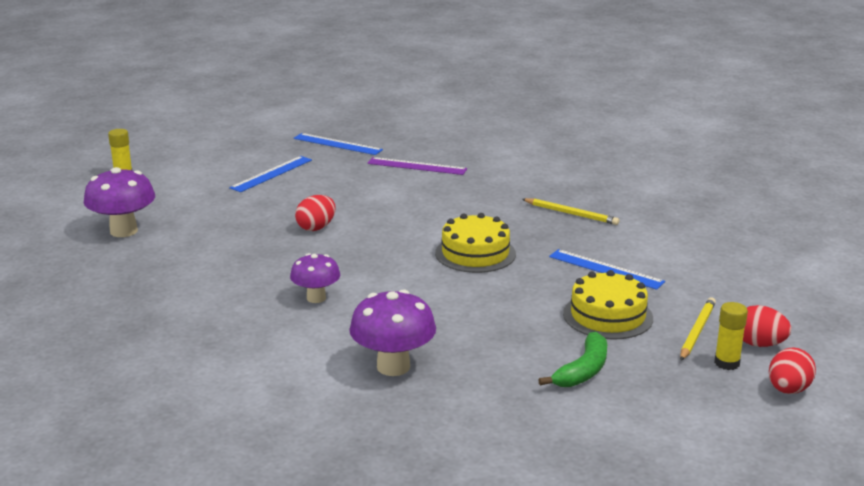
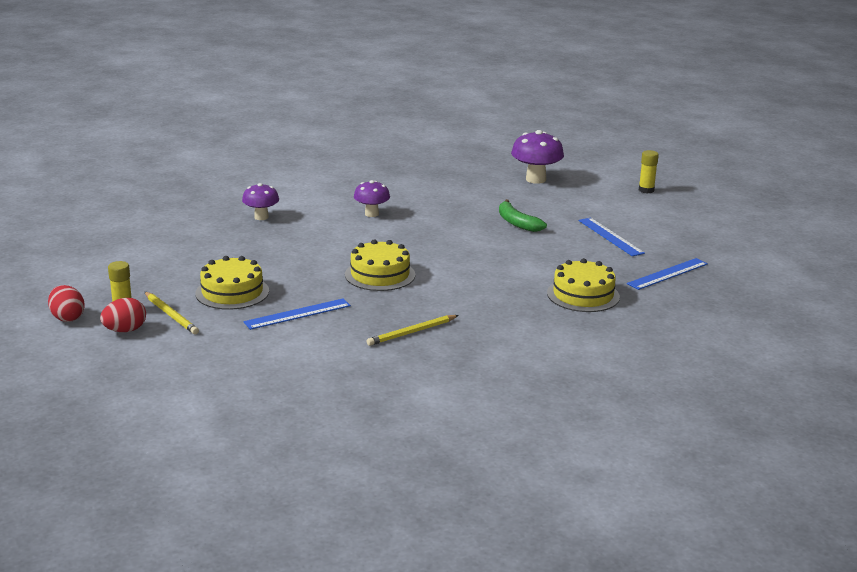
camera: 115 degrees right, 0 degrees up
red egg [295,195,335,231] -> none
purple mushroom [349,290,436,376] -> purple mushroom [242,183,279,220], size x0.65
purple ruler [367,157,467,175] -> yellow cake [547,258,620,312]
green banana [538,332,607,387] -> green banana moved to [499,199,547,232]

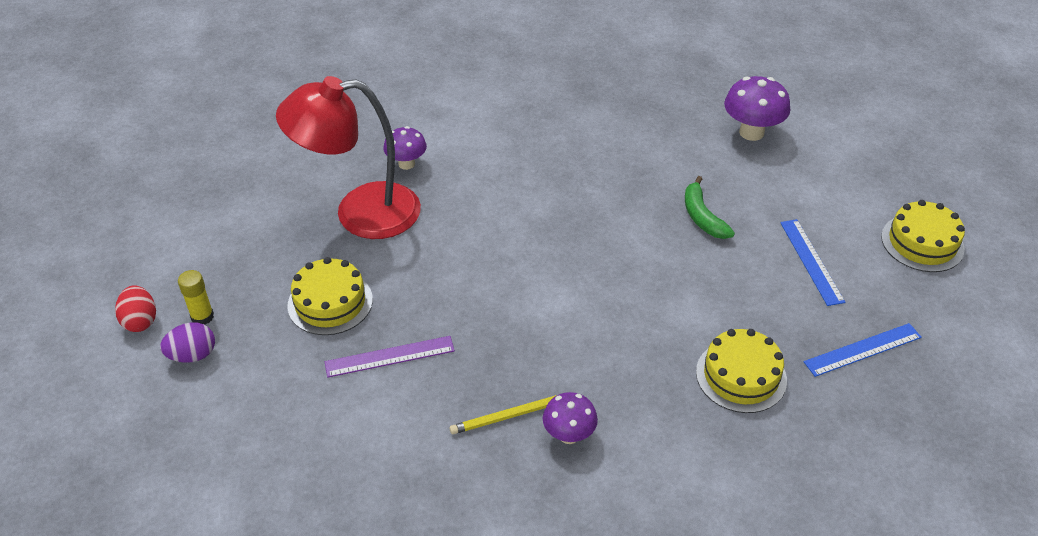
camera: 15 degrees right, 20 degrees up
red egg [100,298,146,332] -> purple egg [160,322,215,363]
yellow pencil [145,292,199,334] -> none
blue ruler [243,298,351,330] -> purple ruler [325,336,455,378]
yellow cake [345,239,415,291] -> yellow cake moved to [881,200,965,272]
purple mushroom [354,180,390,217] -> purple mushroom moved to [543,392,598,444]
yellow glue stick [639,150,659,193] -> none
none -> red lamp [276,76,421,239]

